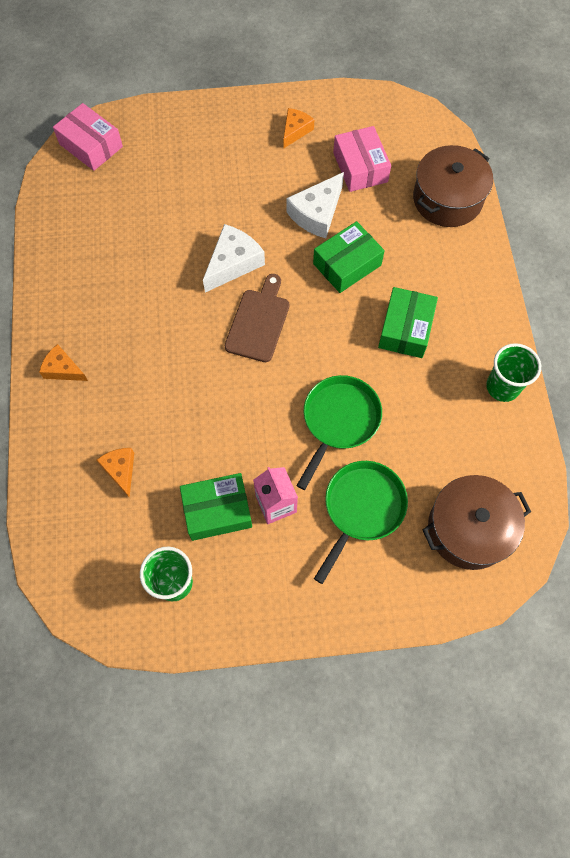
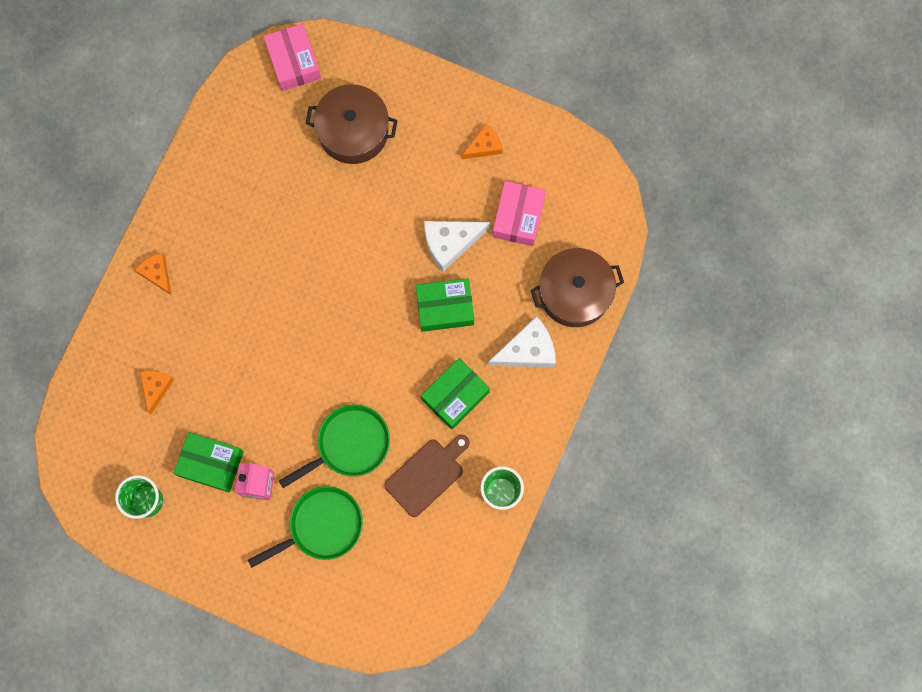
camera: 30 degrees right, 10 degrees up
white cheese [203,224,265,293] -> white cheese moved to [488,316,556,367]
brown cutting board [225,274,290,362] -> brown cutting board moved to [384,435,470,517]
brown pot [423,475,531,570] -> brown pot moved to [306,84,398,164]

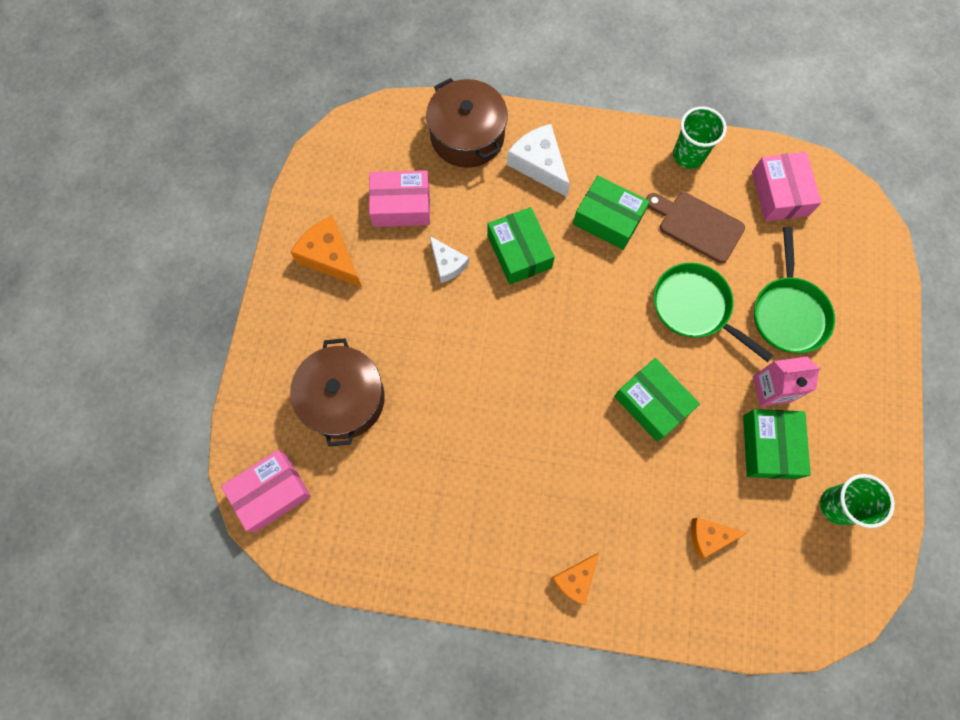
camera: 105 degrees left, 5 degrees down
green pan [248,486,363,568] -> green pan turned 135 degrees counterclockwise [754,227,835,353]
white cheese [424,221,490,272] -> white cheese [430,236,469,283], size x0.63
orange cheese [462,124,503,159] -> orange cheese [290,216,362,287], size x1.59
none -> green box [614,358,700,442]
none -> pink box [752,152,821,221]

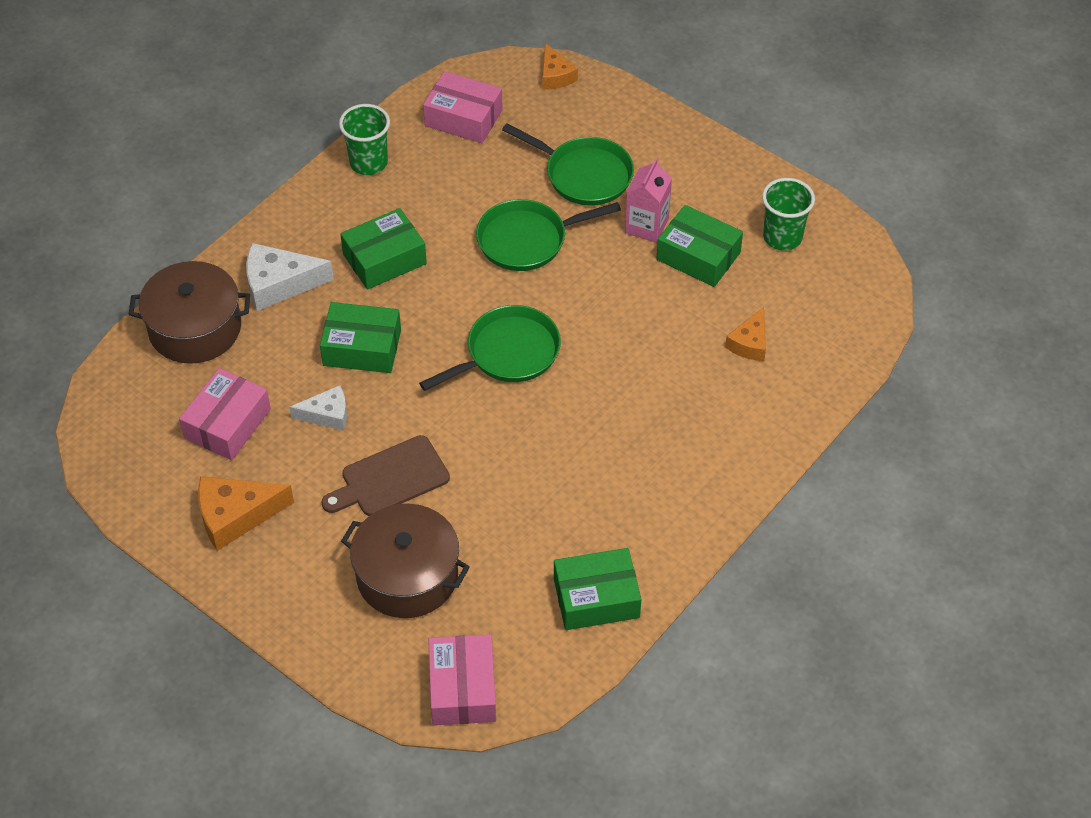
camera: 60 degrees left, 20 degrees down
orange cheese [551,553,599,605] -> orange cheese moved to [542,43,578,89]
green box [614,358,700,442] -> green box moved to [554,548,641,630]
brown cutting board [646,192,745,263] -> brown cutting board moved to [321,435,450,516]
none -> green pan [419,305,561,391]

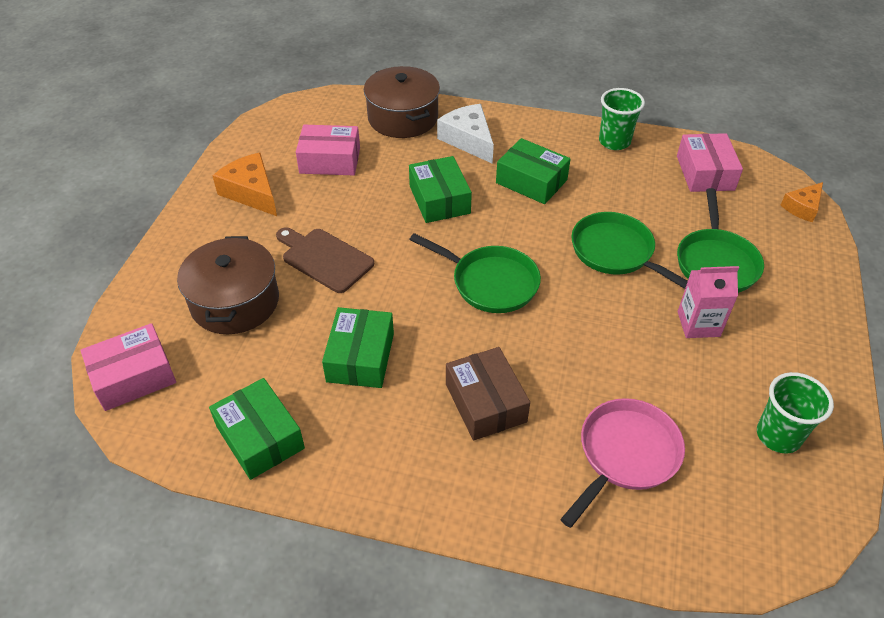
camera: 65 degrees right, 5 degrees down
white cheese [289,385,347,431] -> none
green box [656,205,743,287] -> green box moved to [322,307,394,388]
orange cheese [725,307,766,361] -> pink pan [560,398,685,528]
none -> brown box [446,347,530,441]

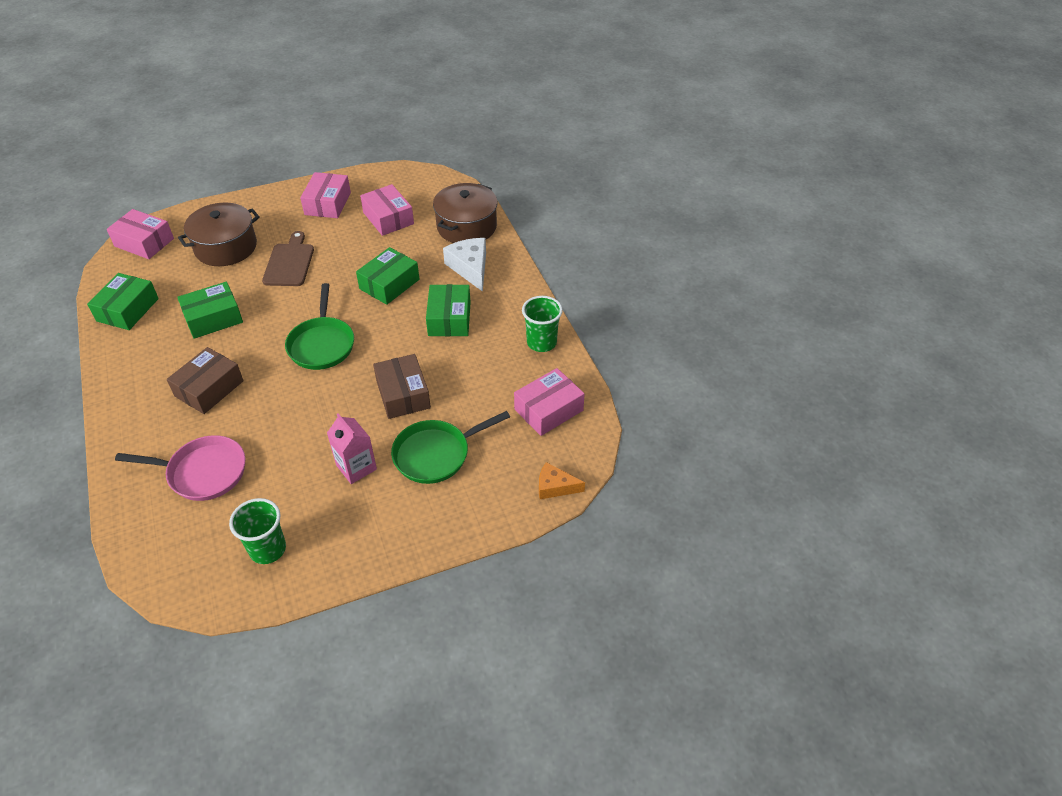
camera: 55 degrees right, 0 degrees up
orange cheese [212,153,277,216] -> pink box [300,172,351,218]
white cheese [437,104,494,164] -> white cheese turned 45 degrees counterclockwise [443,238,486,292]
green pan [571,212,688,289] -> brown box [373,354,431,419]

